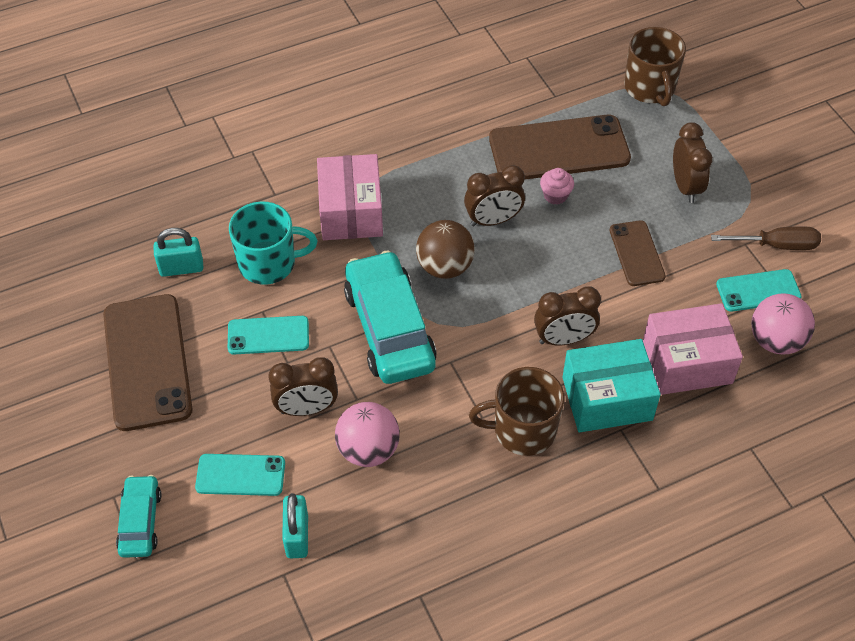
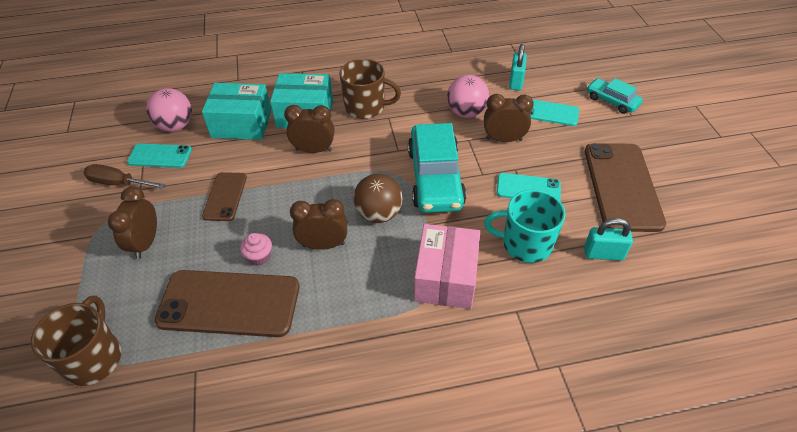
camera: 165 degrees left, 5 degrees down
turquoise car [116,475,162,558] -> turquoise car turned 120 degrees clockwise [587,78,643,114]
pink box [643,303,743,395] -> turquoise box [202,83,271,140]

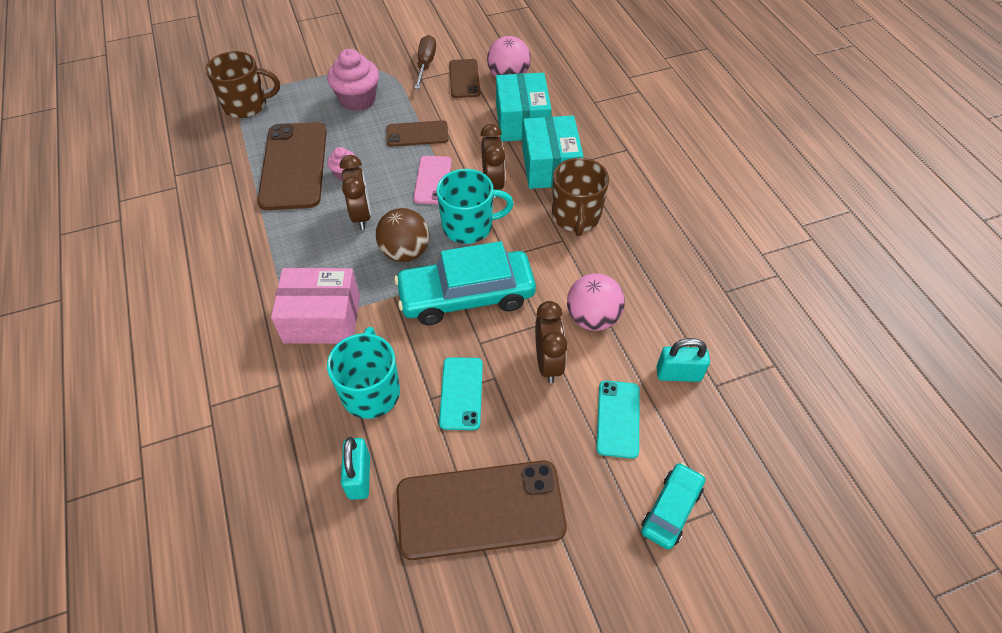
camera: 80 degrees right, 5 degrees up
brown clock [108,186,157,259] -> pink cupcake [327,49,379,111]
turquoise phone [127,144,192,168] -> brown phone [449,59,480,98]
none -> pink phone [413,156,452,204]
none -> turquoise mug [437,169,514,244]

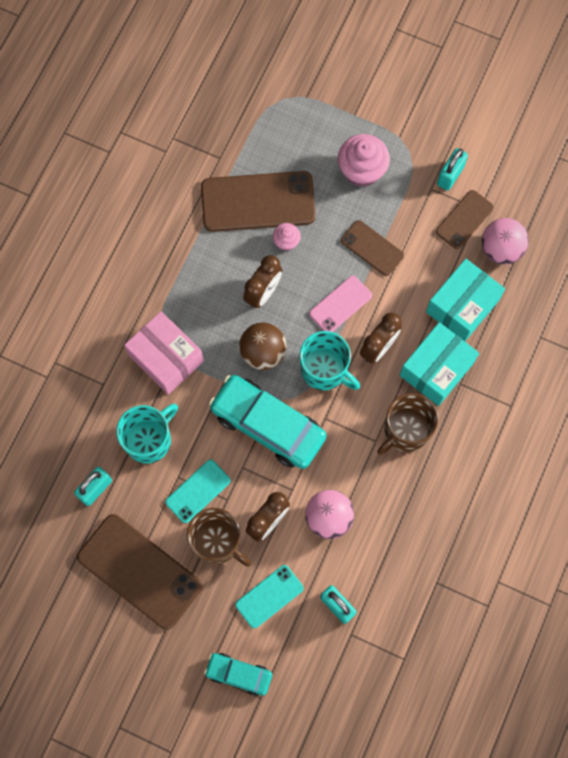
camera: 45 degrees right, 20 degrees up
brown mug [206,51,280,118] -> brown mug moved to [187,508,251,567]
brown phone [257,122,327,210] -> brown phone turned 45 degrees clockwise [201,171,316,232]
brown screwdriver [415,35,436,89] -> turquoise padlock [437,148,468,191]
turquoise car [641,463,705,550] -> turquoise car turned 150 degrees counterclockwise [204,653,272,696]

